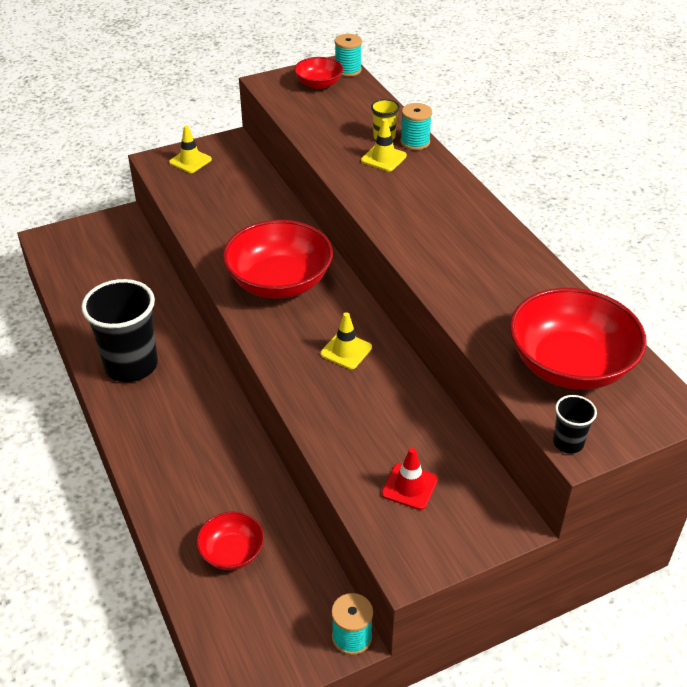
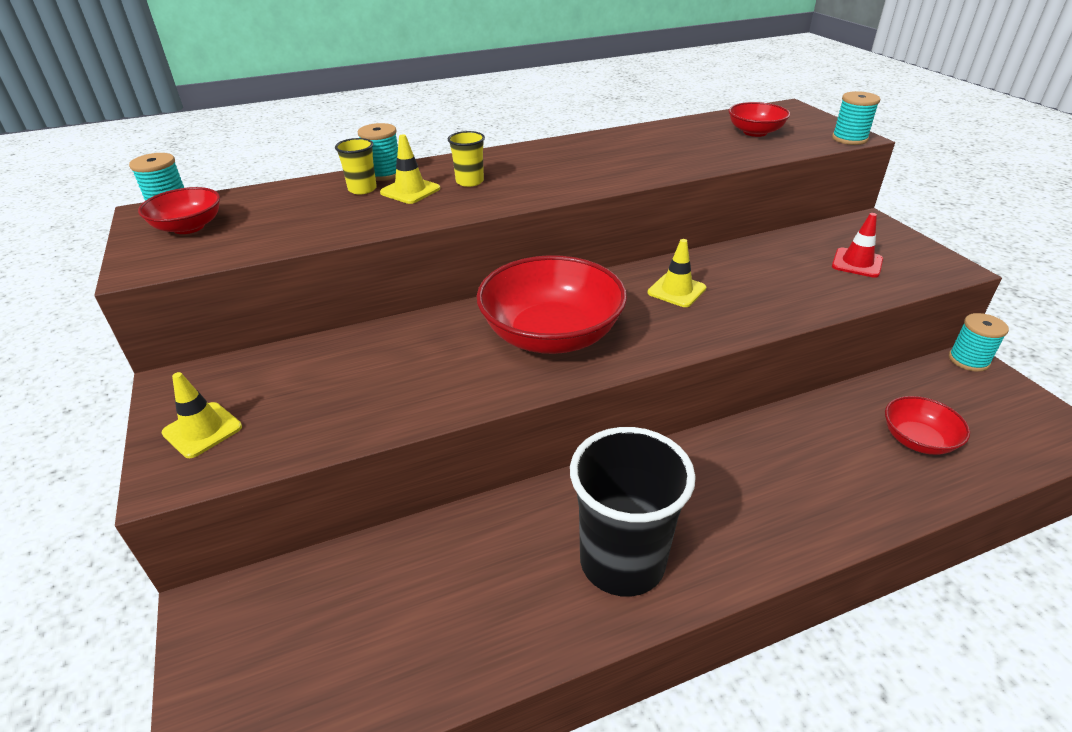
camera: 85 degrees left, 5 degrees down
red bowl [510,288,647,390] -> red bowl [728,102,790,137], size x0.52
black cup [553,395,597,454] -> turquoise spool [832,91,880,145]
none -> yellow cup [448,131,485,187]

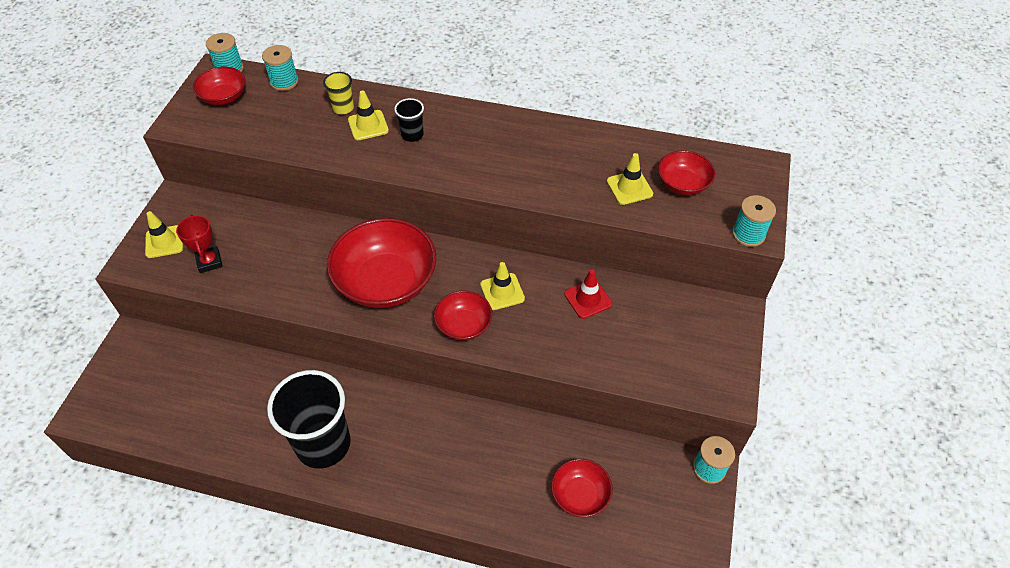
camera: 35 degrees right, 15 degrees up
turquoise spool [358,123,398,181] -> turquoise spool moved to [262,45,298,91]
yellow cup [448,131,485,187] -> black cup [394,98,424,142]
red traffic cone [832,213,883,278] -> red traffic cone moved to [564,270,612,319]
none -> red trophy [176,215,223,273]
none -> red bowl [434,291,492,341]
none -> yellow traffic cone [607,153,653,205]

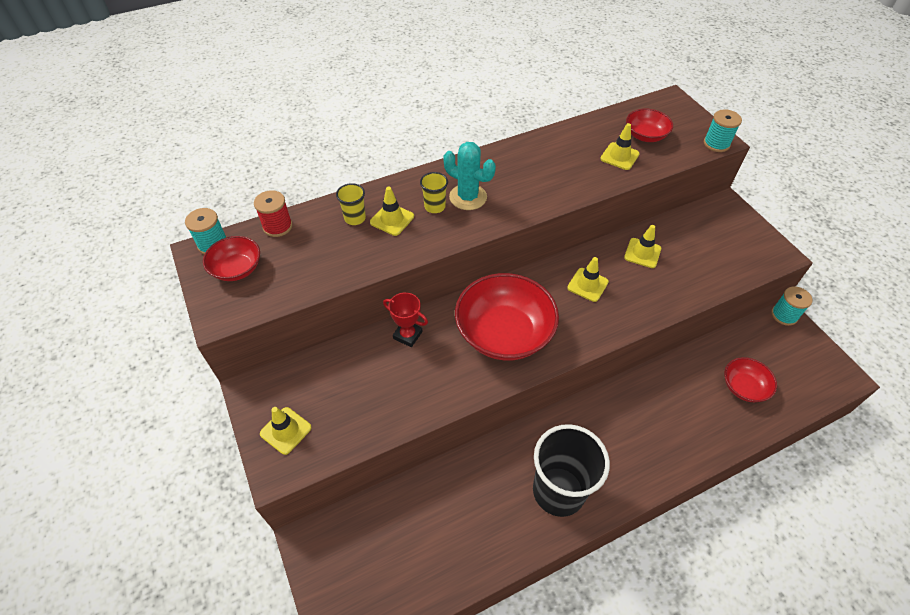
camera: 40 degrees left, 0 degrees up
red trophy [176,215,223,273] -> red trophy moved to [383,292,428,347]
turquoise spool [262,45,298,91] -> red spool [254,190,292,237]
black cup [394,98,424,142] -> yellow cup [420,172,448,213]
red bowl [434,291,492,341] -> none
red traffic cone [564,270,612,319] -> yellow traffic cone [624,225,661,268]
none -> turquoise cactus [443,142,496,210]

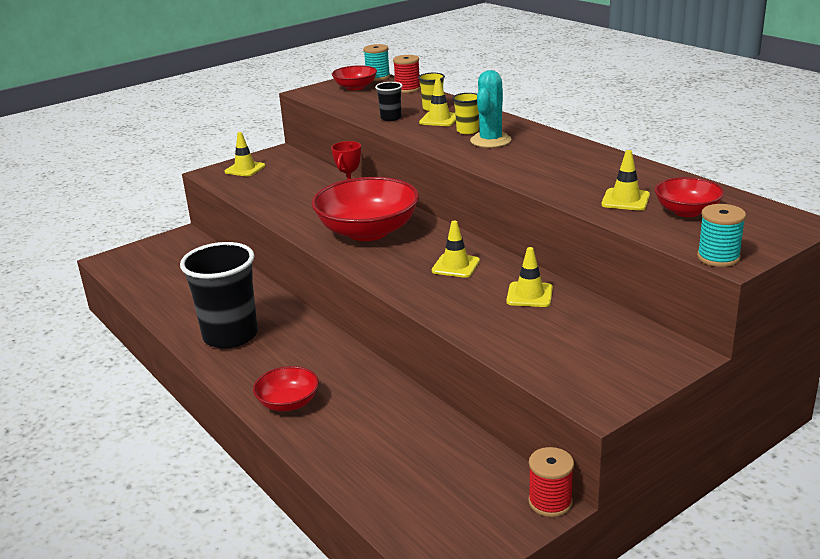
camera: 80 degrees right, 25 degrees down
red bowl [725,357,777,402] -> red bowl moved to [253,366,319,412]
turquoise spool [771,286,813,326] -> red spool [528,447,574,517]
none -> black cup [375,82,402,121]

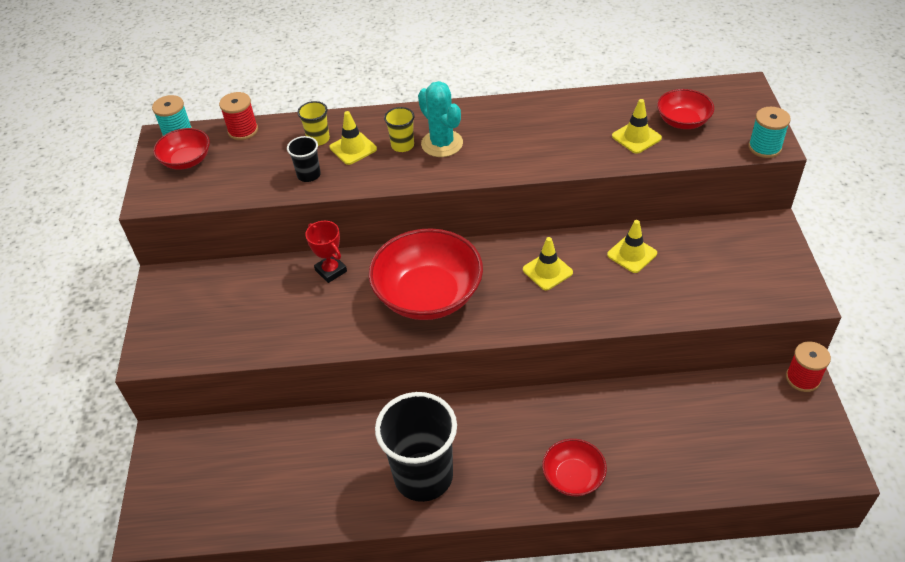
camera: 55 degrees left, 20 degrees up
yellow traffic cone [225,132,265,177] -> none

